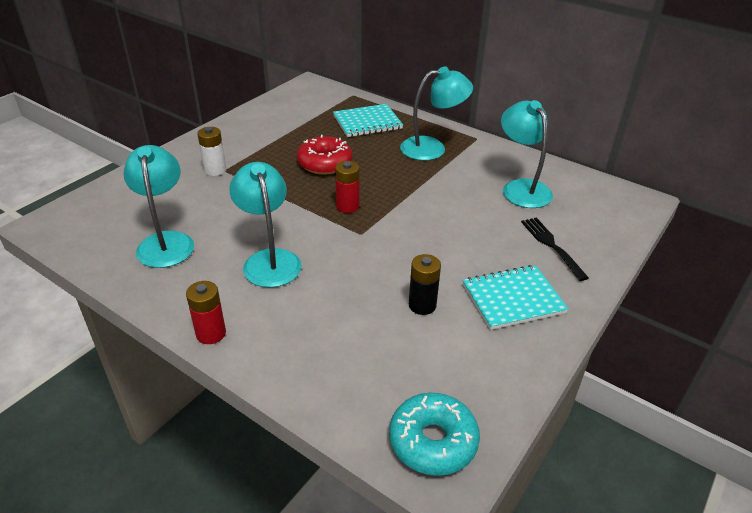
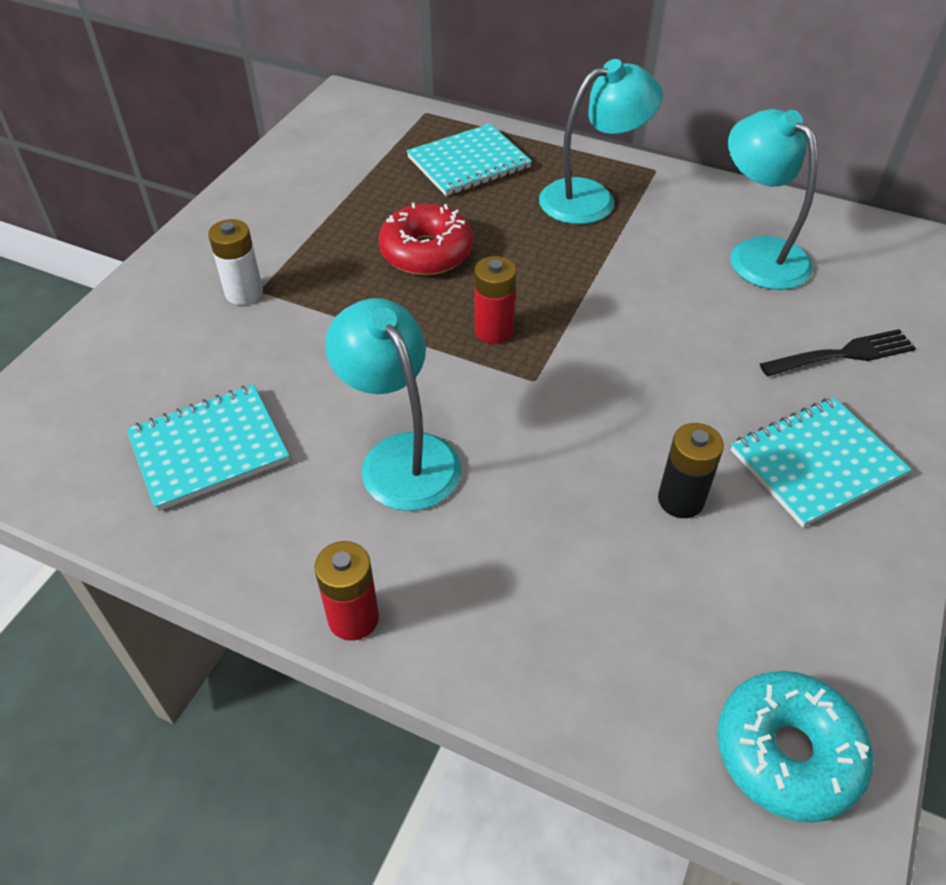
camera: 10 degrees left, 10 degrees up
turquoise lamp [123,145,194,268] -> turquoise notebook [126,385,290,511]
black fork [521,217,589,281] -> black fork turned 105 degrees clockwise [760,329,916,376]

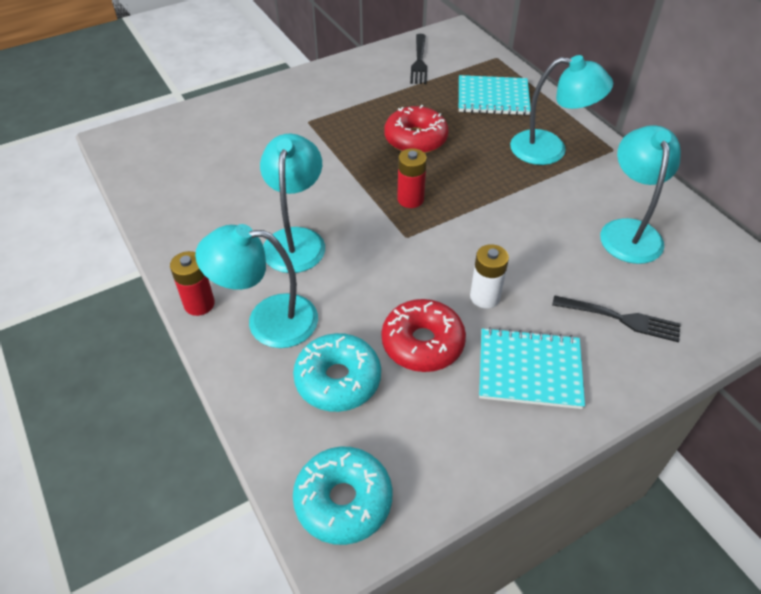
camera: 35 degrees right, 0 degrees up
turquoise notebook [126,385,290,511] -> none
white battery [208,219,263,305] -> white battery moved to [470,244,509,308]
black battery [658,423,724,518] -> red donut [381,299,466,372]
none -> turquoise lamp [195,224,318,348]
none -> turquoise donut [293,333,381,412]
none -> black fork [410,34,427,84]

